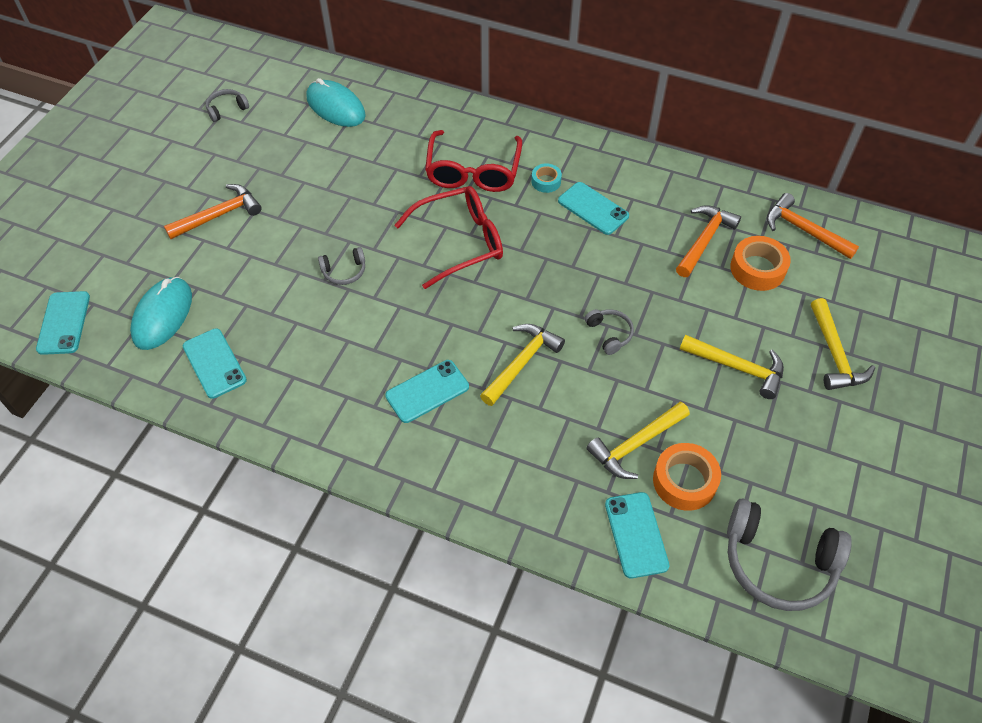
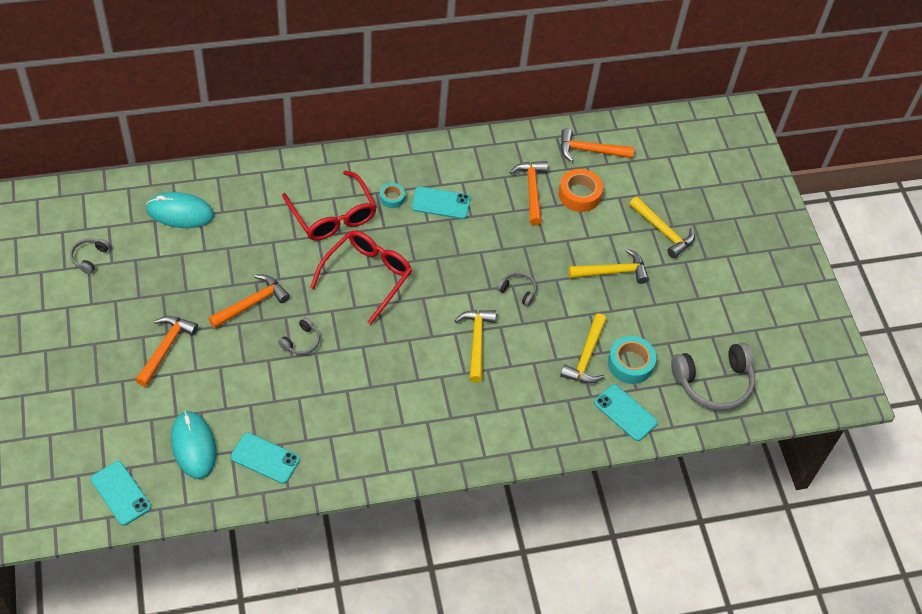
camera: 40 degrees left, 0 degrees up
turquoise phone [385,360,469,423] -> none
orange tape [653,443,721,511] -> turquoise tape [608,336,656,384]
none -> orange hammer [208,275,290,328]

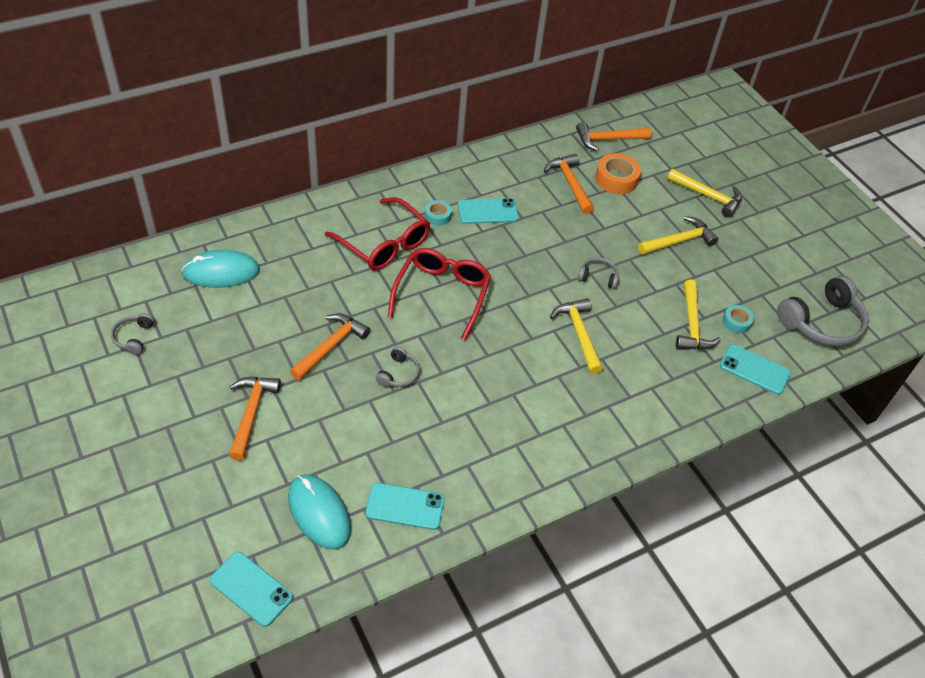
camera: 15 degrees left, 5 degrees down
turquoise tape [608,336,656,384] -> turquoise tape [723,305,754,333], size x0.59

